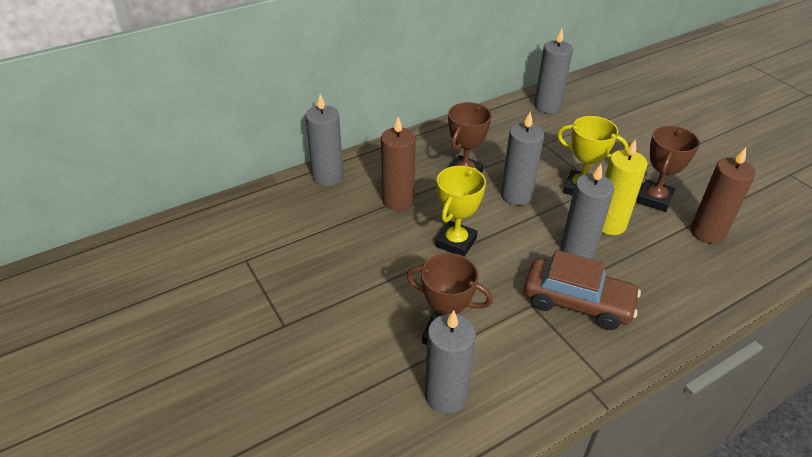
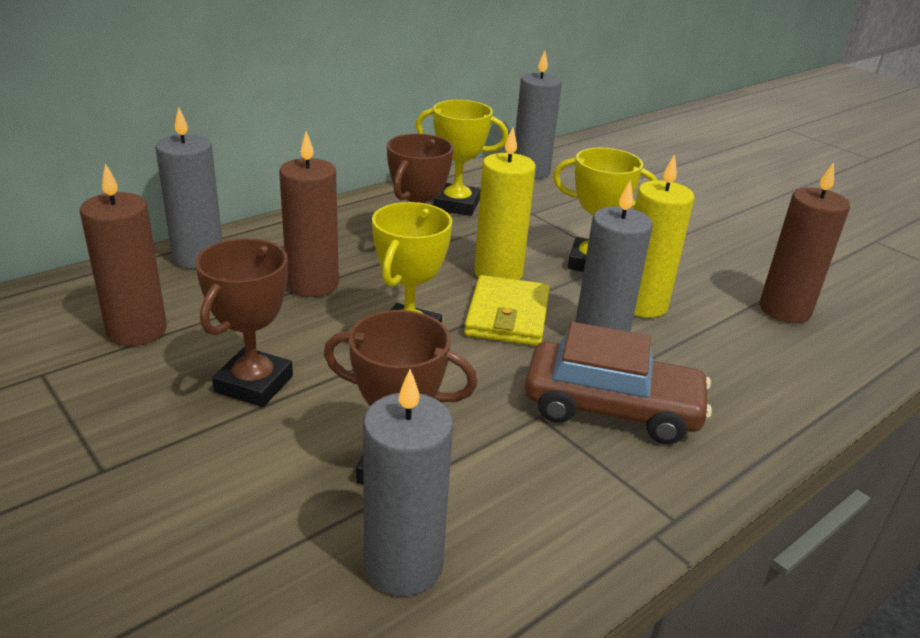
camera: 10 degrees left, 10 degrees down
grey candle [501,111,544,205] -> yellow candle [474,127,536,280]
brown trophy [637,126,700,212] -> brown trophy moved to [195,238,293,407]
none -> brown candle [80,163,167,346]
none -> yellow trophy [416,100,508,216]
none -> yellow wallet [464,275,550,346]

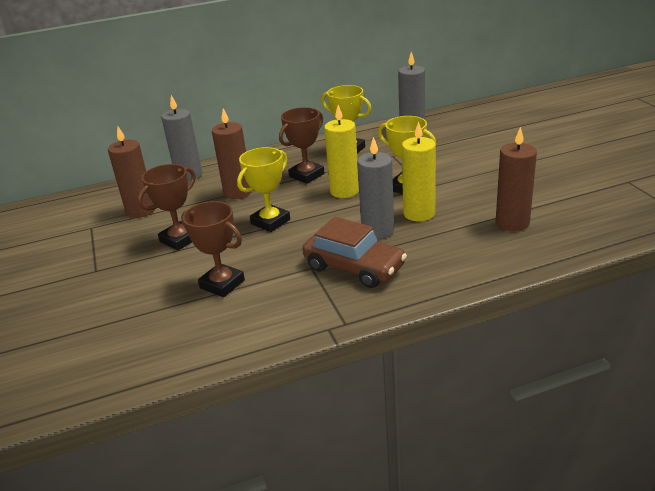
camera: 25 degrees right, 0 degrees up
grey candle [363,369,453,596] -> none
yellow wallet [464,275,550,346] -> none

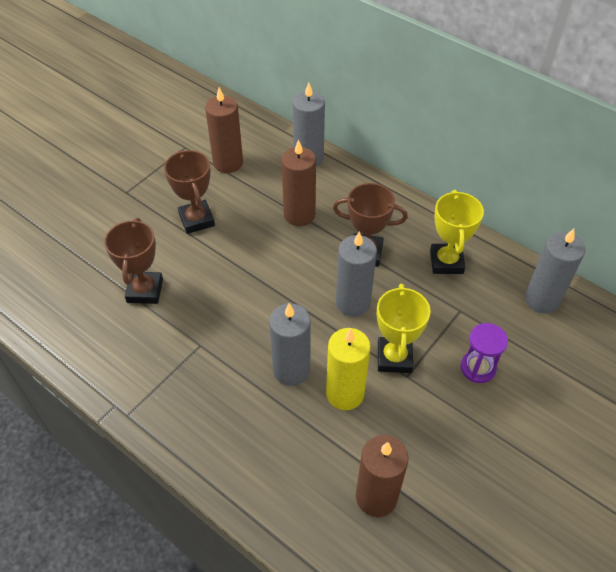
camera: 55 degrees right, 20 degrees up
brown trophy [138,164,195,251] -> brown trophy turned 60 degrees clockwise [164,150,215,234]
yellow trophy [237,147,290,232] -> none
brown car [302,217,407,288] -> none
yellow candle [324,105,359,198] -> grey candle [336,232,377,317]
none -> purple hourglass [461,323,508,383]

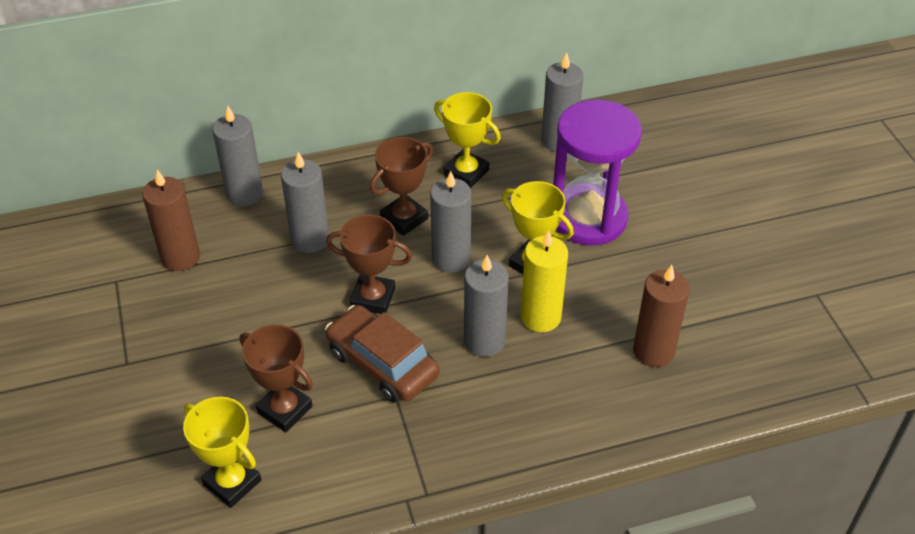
camera: 55 degrees left, 5 degrees down
brown trophy [164,150,215,234] -> brown trophy moved to [326,215,412,314]
brown candle [281,140,316,226] -> grey candle [281,152,329,253]
purple hourglass [461,323,508,383] -> purple hourglass [553,100,642,245], size x2.17
none -> yellow trophy [183,397,261,508]
none -> brown car [325,305,439,403]

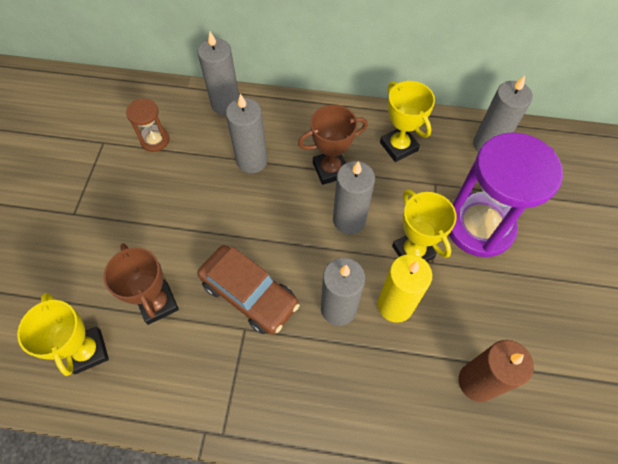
camera: 25 degrees right, 15 degrees up
brown candle [142,169,200,271] -> brown hourglass [126,98,169,152]
brown car [325,305,439,403] -> brown car turned 150 degrees clockwise [197,245,300,335]
brown trophy [326,215,412,314] -> none

